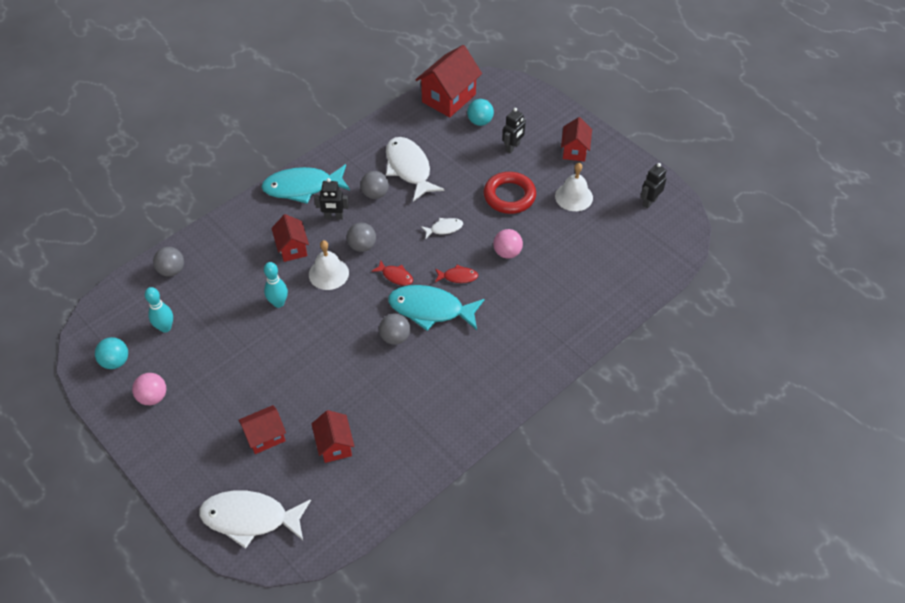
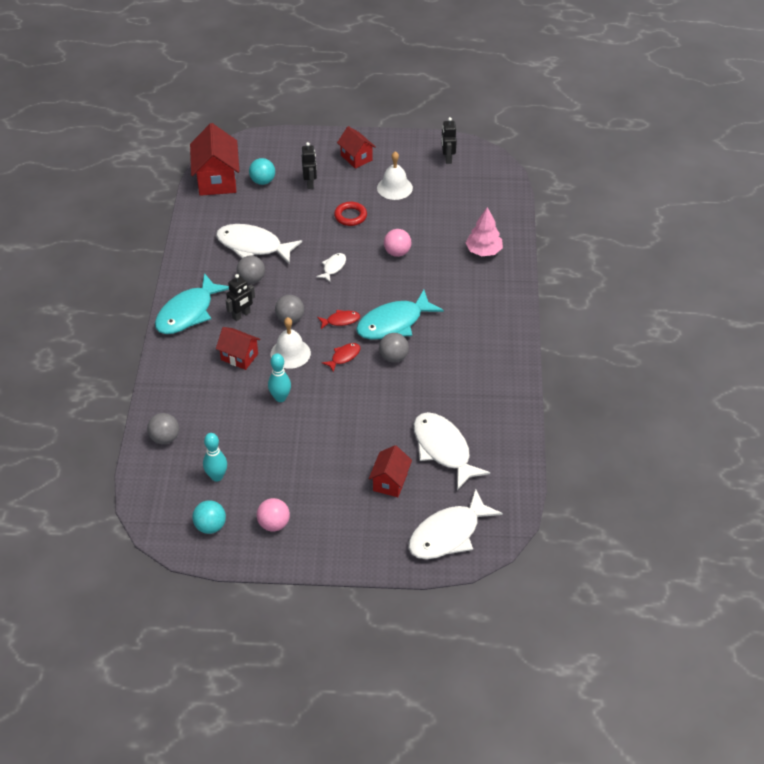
camera: 45 degrees left, 5 degrees down
red house [312,410,355,463] -> white fish [414,412,490,490]
red fish [435,265,478,283] -> red fish moved to [322,343,360,372]
red ring [483,172,536,214] -> red ring [334,202,367,226], size x0.65
none -> pink tree [466,207,503,256]

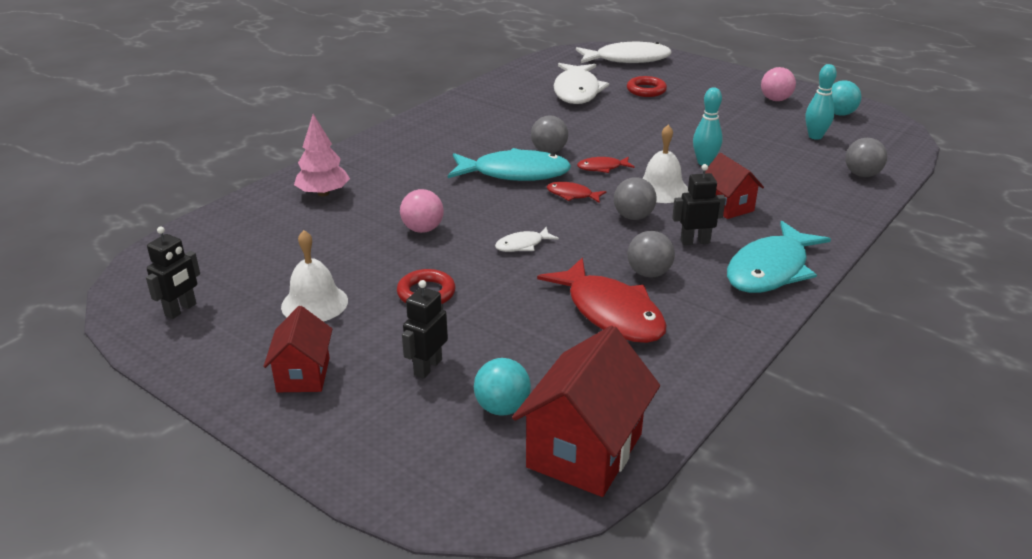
camera: 145 degrees left, 15 degrees down
turquoise fish [155,273,229,334] -> turquoise fish turned 150 degrees clockwise [727,221,831,293]
white fish [216,224,302,263] -> red fish [537,258,667,343]
red house [369,445,412,497] -> red ring [627,76,667,97]

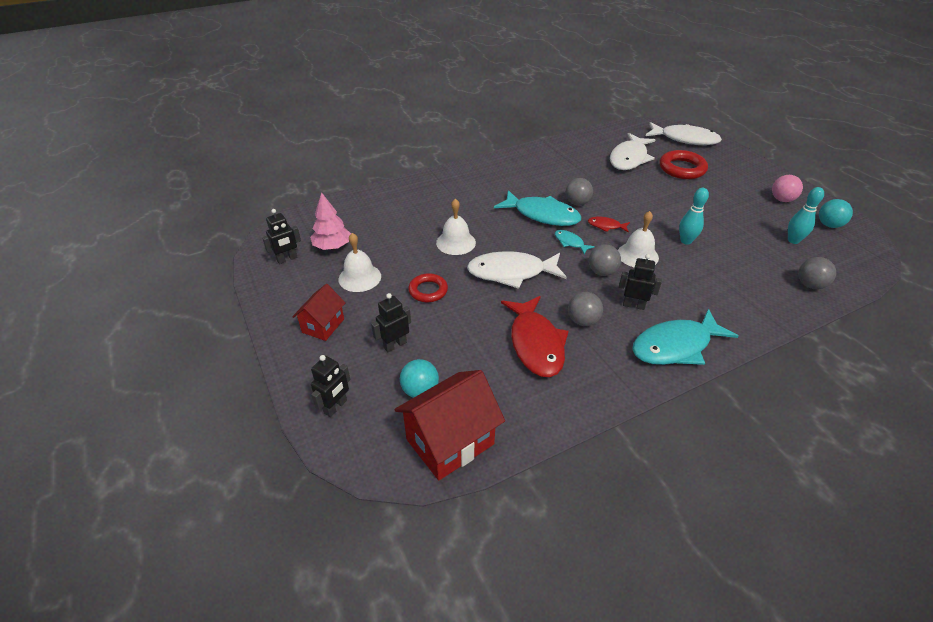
camera: 25 degrees right, 10 degrees up
pink tree [294,114,350,196] -> pink tree moved to [310,192,351,250]
pink ball [400,189,444,233] -> white bell [436,199,476,255]
white fish [495,227,559,252] -> white fish [467,251,567,289], size x2.13
red fish [547,182,606,203] -> turquoise fish [555,230,595,254]
red ring [627,76,667,97] -> red ring [659,150,708,179], size x1.54
red house [705,153,764,219] -> none
none -> black robot [311,355,350,417]

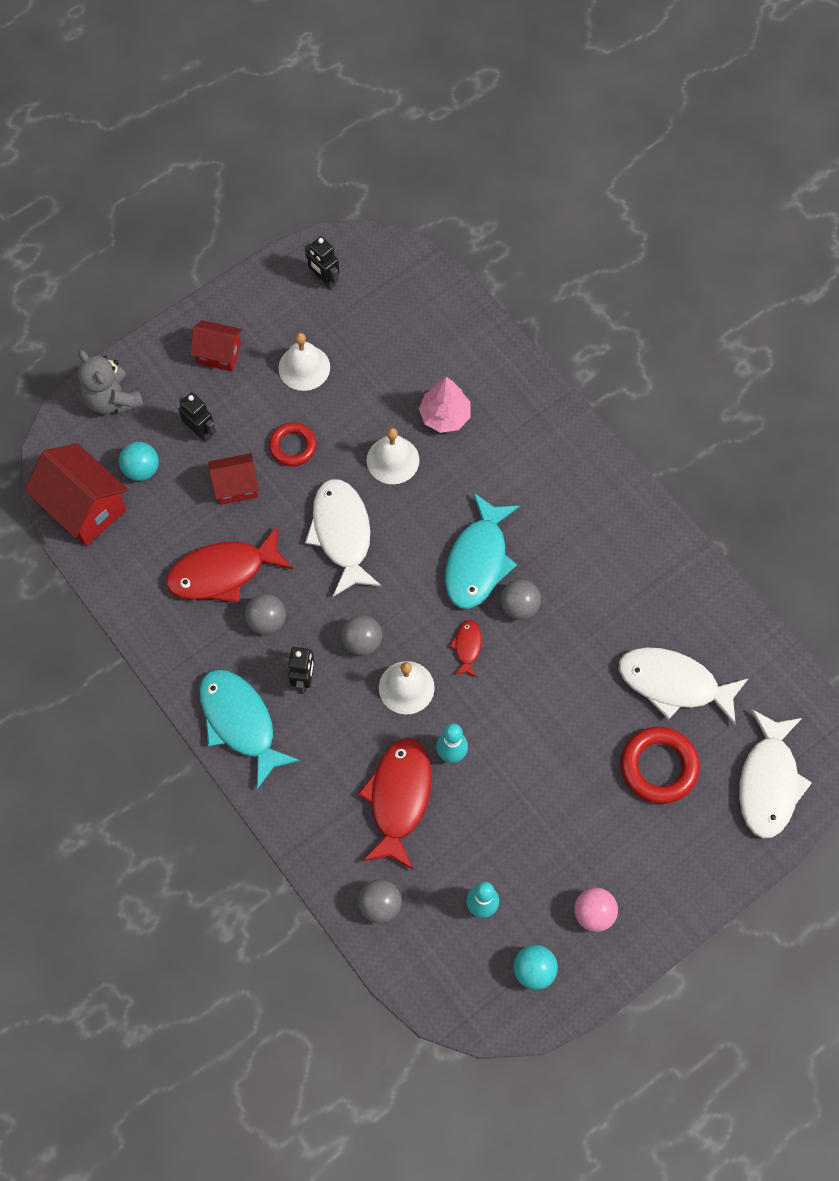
camera: 80 degrees right, 25 degrees up
pink tree [310,192,351,250] -> pink tree moved to [419,377,471,433]
black robot [311,355,350,417] -> grey teddy bear [78,350,144,415]
turquoise fish [555,230,595,254] -> none
none -> red house [208,453,259,505]
none -> red fish [358,738,432,870]

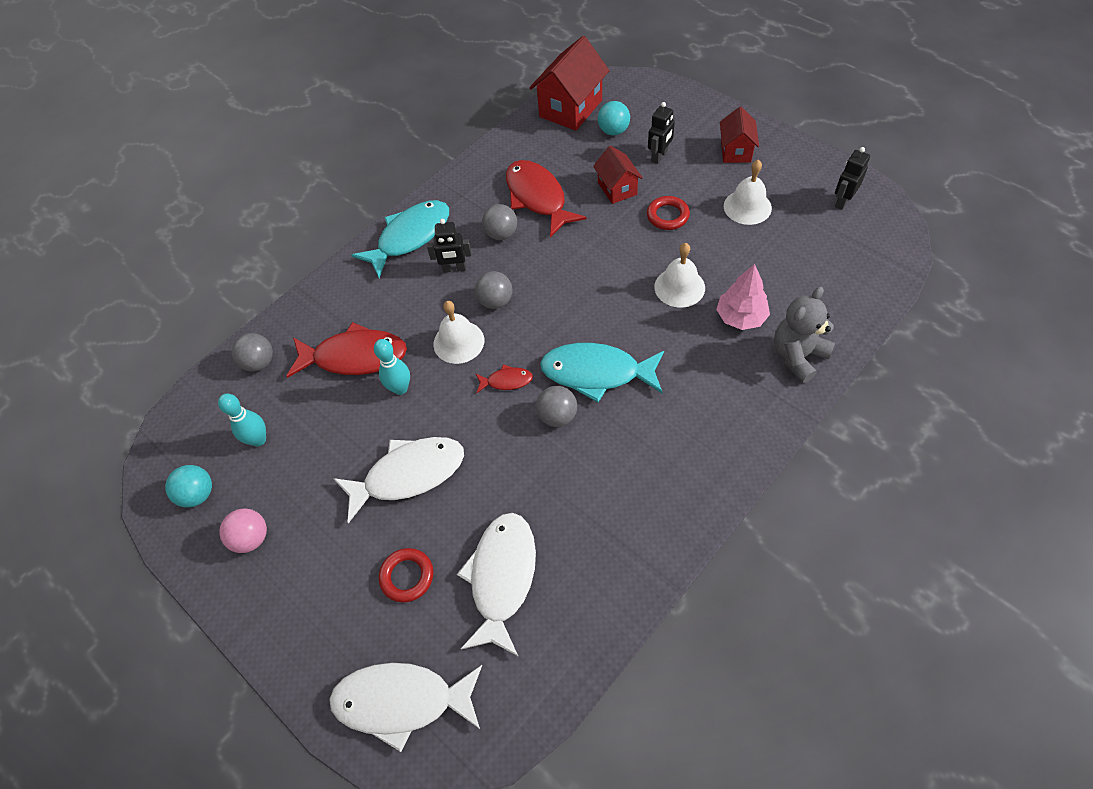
camera: 85 degrees right, 10 degrees down
grey teddy bear [78,350,144,415] -> grey teddy bear moved to [774,287,835,383]
white fish [305,479,381,597] -> white fish moved to [333,437,464,523]
red ring [620,727,700,804] -> red ring [379,548,433,602], size x0.65

